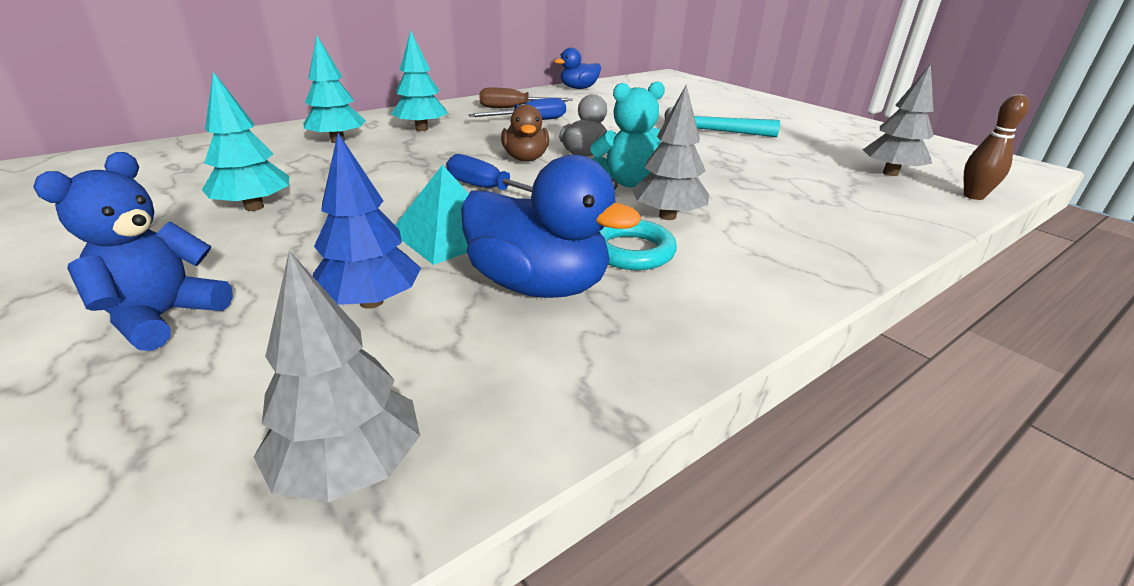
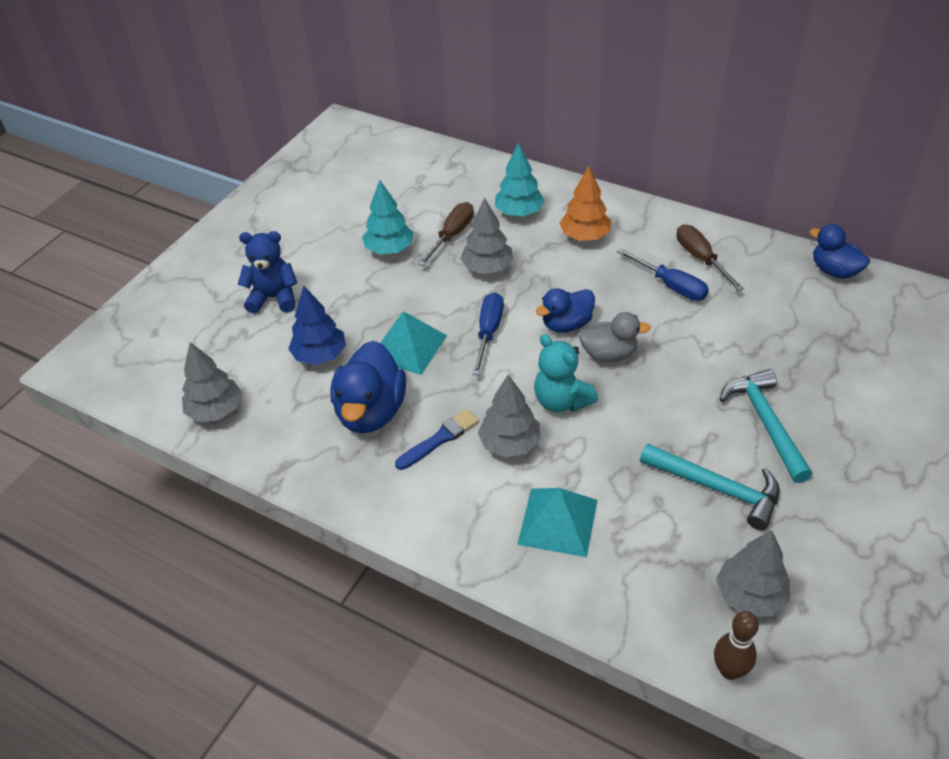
camera: 70 degrees right, 15 degrees up
turquoise tree [391,30,448,131] -> orange tree [559,166,611,241]
brown duck [501,104,549,161] -> blue duck [536,288,595,333]
turquoise ring [599,220,677,270] -> blue brush [395,409,479,470]
none -> brown screwdriver [418,202,474,266]
none -> grey tree [460,197,513,274]
none -> turquoise pyramid [517,488,598,557]
none -> turquoise hammer [640,443,780,530]

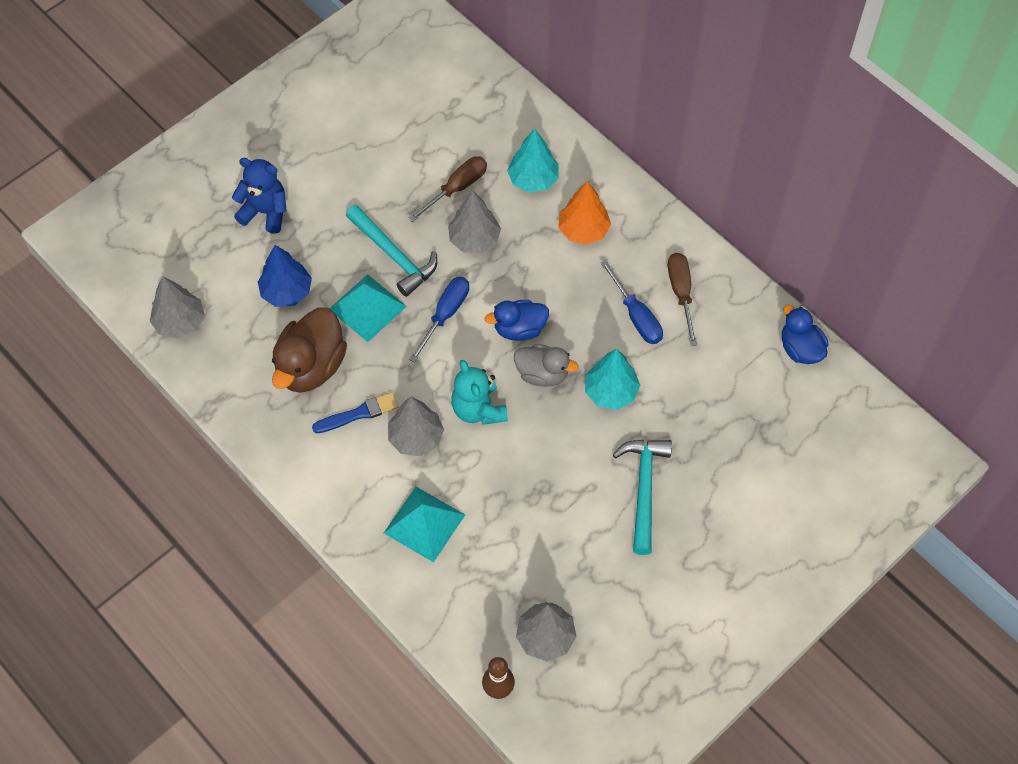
camera: 15 degrees right, 15 degrees up
blue duck [330,341,406,433] -> brown duck [272,308,347,393]
turquoise tree [362,180,413,255] -> turquoise tree moved to [585,348,641,410]
turquoise hammer [640,443,780,530] -> turquoise hammer moved to [346,205,437,297]

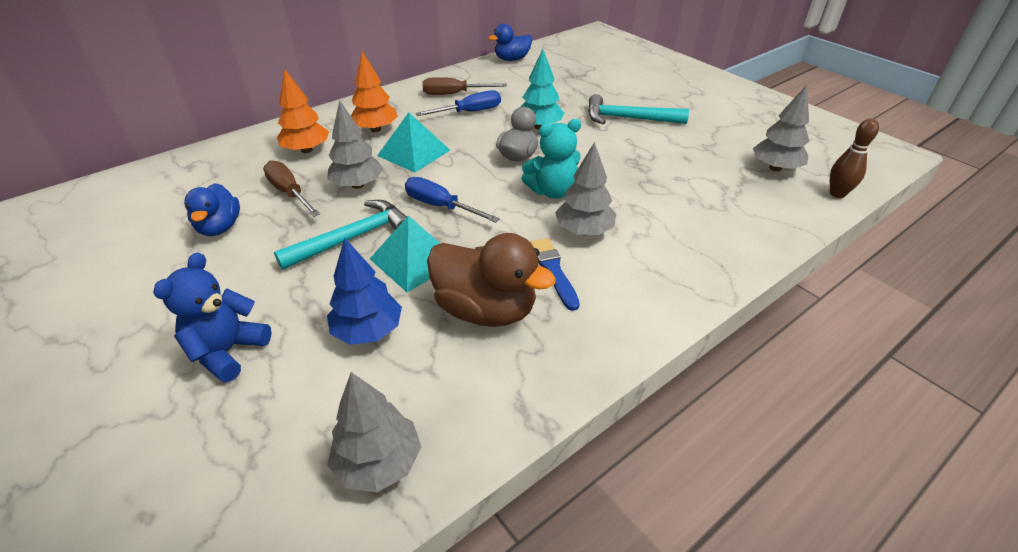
camera: 85 degrees left, 20 degrees down
turquoise pyramid [384,487,465,563] -> turquoise pyramid moved to [377,112,450,173]
blue duck [485,300,549,341] -> blue duck moved to [184,183,240,236]
turquoise tree [507,129,559,192] -> orange tree [277,69,329,153]

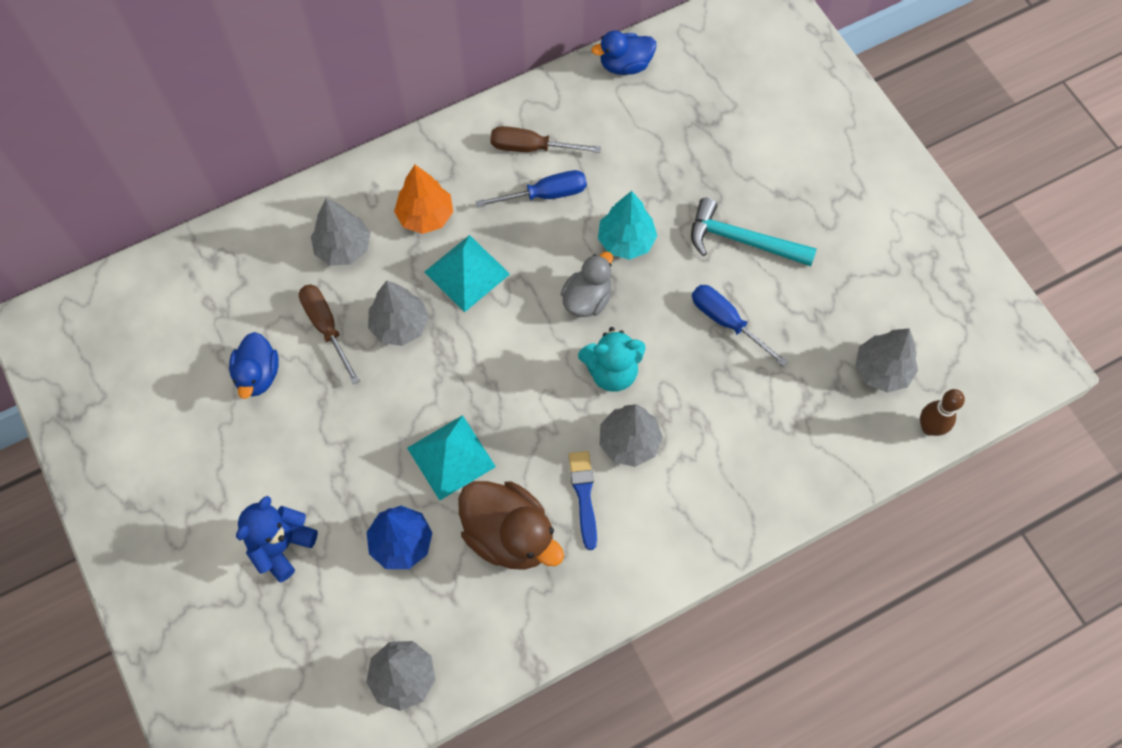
camera: 10 degrees right, 25 degrees up
turquoise hammer [274,200,407,270] -> none
orange tree [277,69,329,153] -> grey tree [311,198,371,266]
blue screwdriver [405,177,500,223] -> blue screwdriver moved to [692,285,788,367]

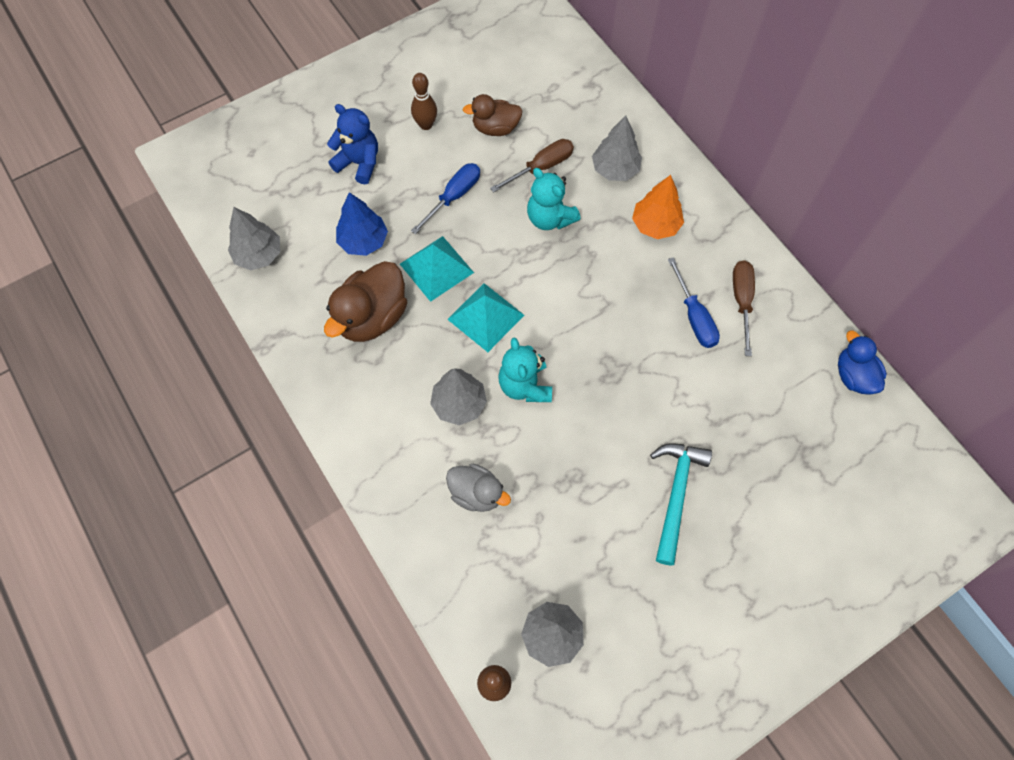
camera: 85 degrees right, 0 degrees up
blue duck [229,332,279,399] -> brown duck [463,94,522,136]
grey tree [368,280,429,346] -> turquoise teddy bear [527,168,581,230]
turquoise pyramid [424,235,510,312] -> turquoise pyramid moved to [447,283,524,352]
grey duck [561,252,613,317] -> grey duck moved to [446,464,511,512]
blue brush [569,451,597,550] -> none
turquoise tree [598,191,657,260] -> none
blue screwdriver [692,285,788,367] -> blue screwdriver moved to [411,163,480,234]
none -> brown bowling pin [411,73,437,130]

